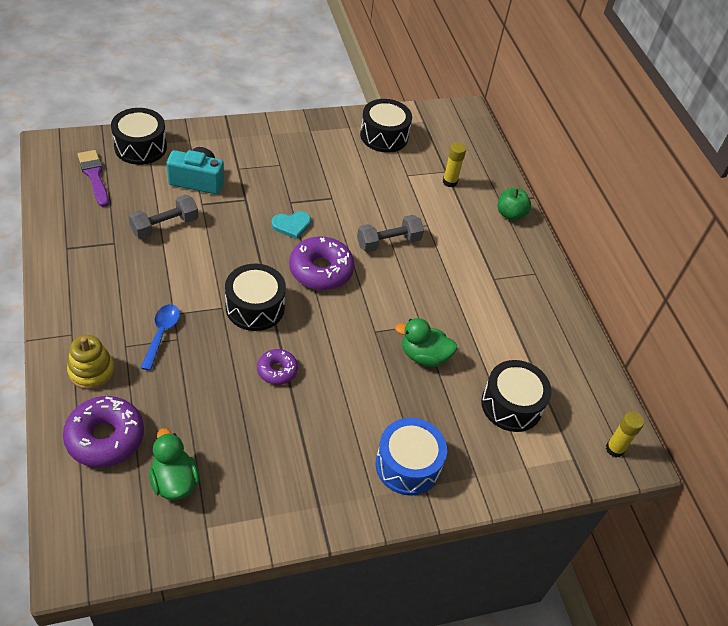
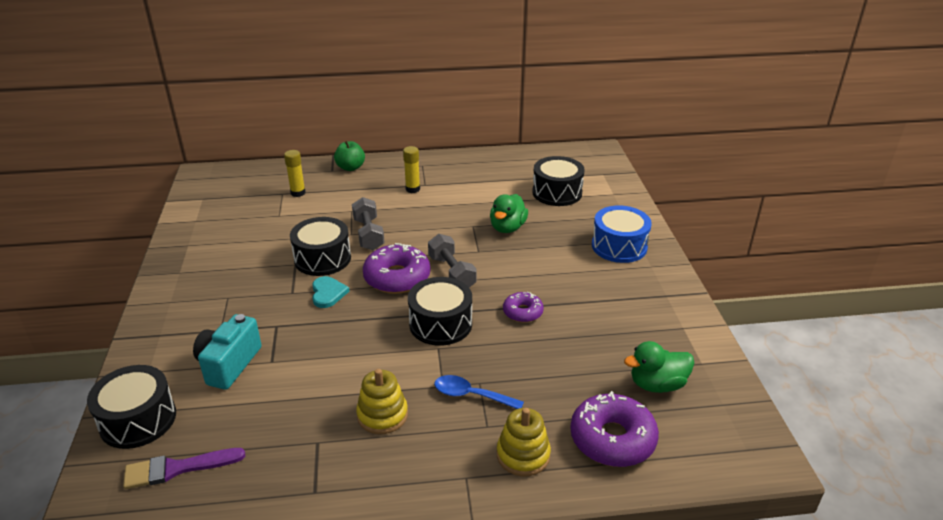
camera: 75 degrees left, 15 degrees down
grey dumbbell [129,195,198,239] -> grey dumbbell moved to [428,234,477,288]
black drum [360,99,412,153] -> black drum moved to [290,217,351,276]
yellow glue stick [606,411,644,458] -> yellow glue stick moved to [403,146,420,193]
none -> yellow stacking toy [356,369,408,434]

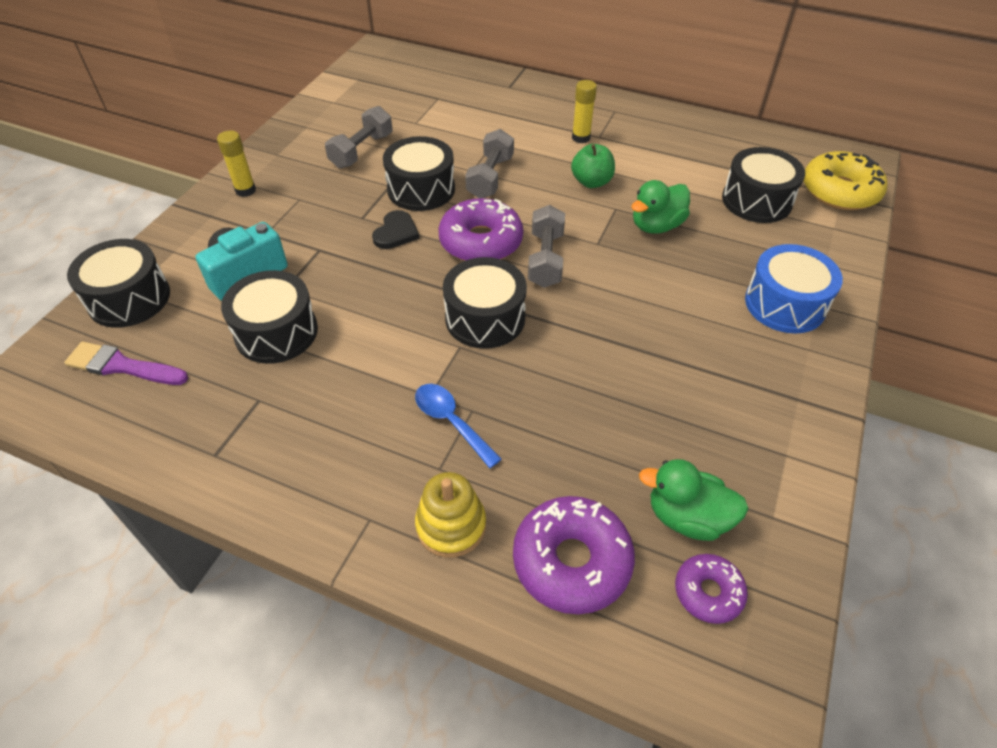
camera: 30 degrees right, 15 degrees up
yellow glue stick [284,150,306,197] -> yellow glue stick moved to [217,130,256,197]
turquoise heart [312,276,349,308] -> black heart [372,210,419,249]
green apple [334,141,365,171] -> green apple moved to [571,144,615,188]
yellow stacking toy [356,369,408,434] -> none
purple donut [503,292,544,323] -> purple donut moved to [675,554,748,624]
none -> black drum [221,270,318,364]
none -> grey dumbbell [325,106,392,168]
none -> yellow donut [804,151,887,210]

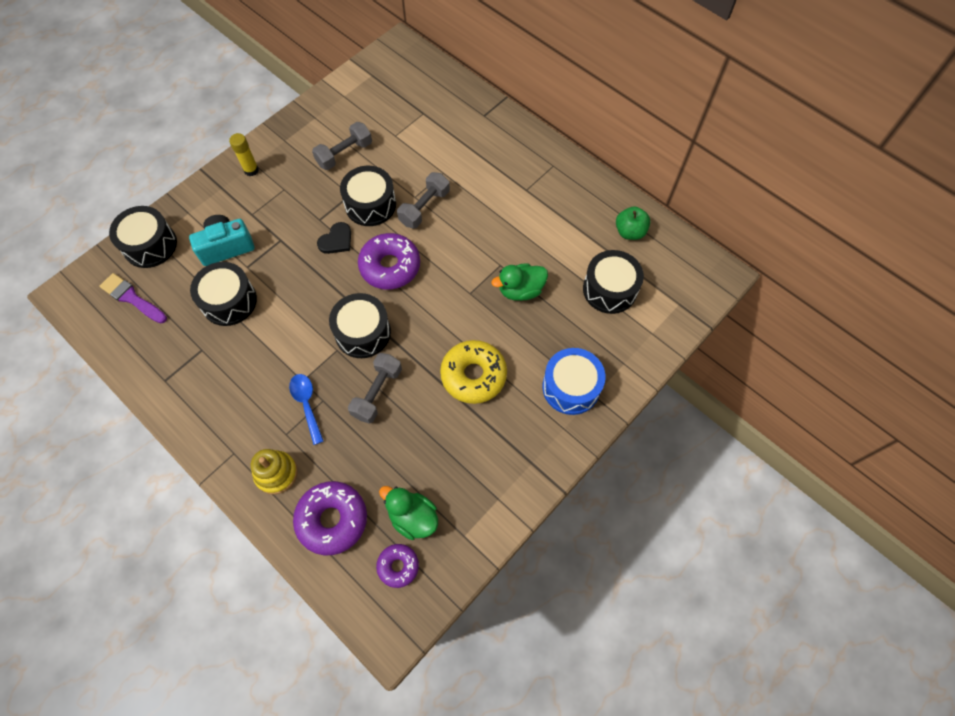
camera: 20 degrees right, 15 degrees up
grey dumbbell [528,205,565,288] -> grey dumbbell moved to [348,353,402,424]
green apple [571,144,615,188] -> green apple moved to [616,206,651,240]
yellow glue stick [572,80,597,143] -> none
yellow donut [804,151,887,210] -> yellow donut moved to [440,340,507,404]

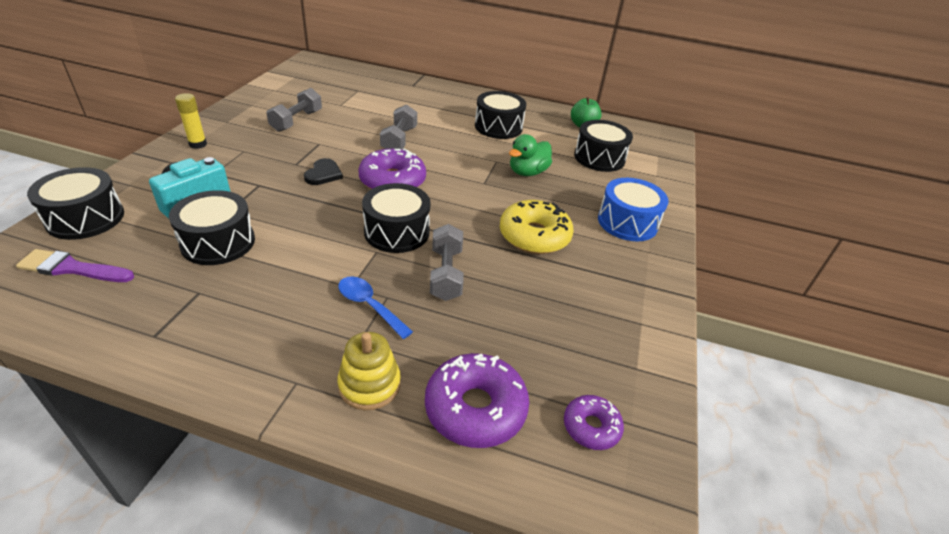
camera: 30 degrees left, 25 degrees down
black drum [340,166,396,226] -> black drum moved to [475,91,526,139]
green duck [379,486,438,540] -> none

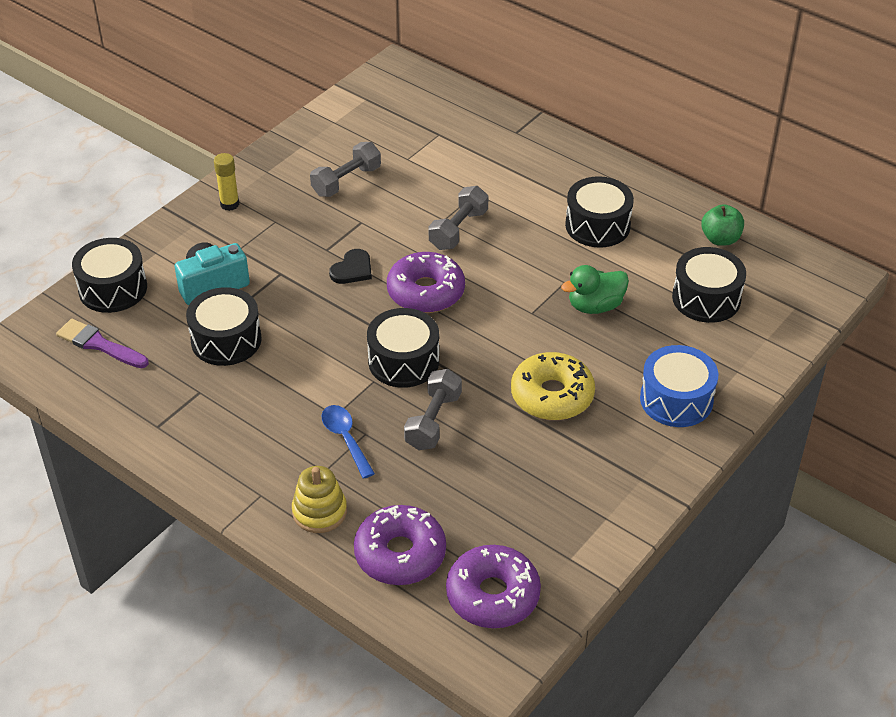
camera: 25 degrees right, 5 degrees up
purple donut [564,395,624,450] -> purple donut [446,545,541,628], size x1.76

